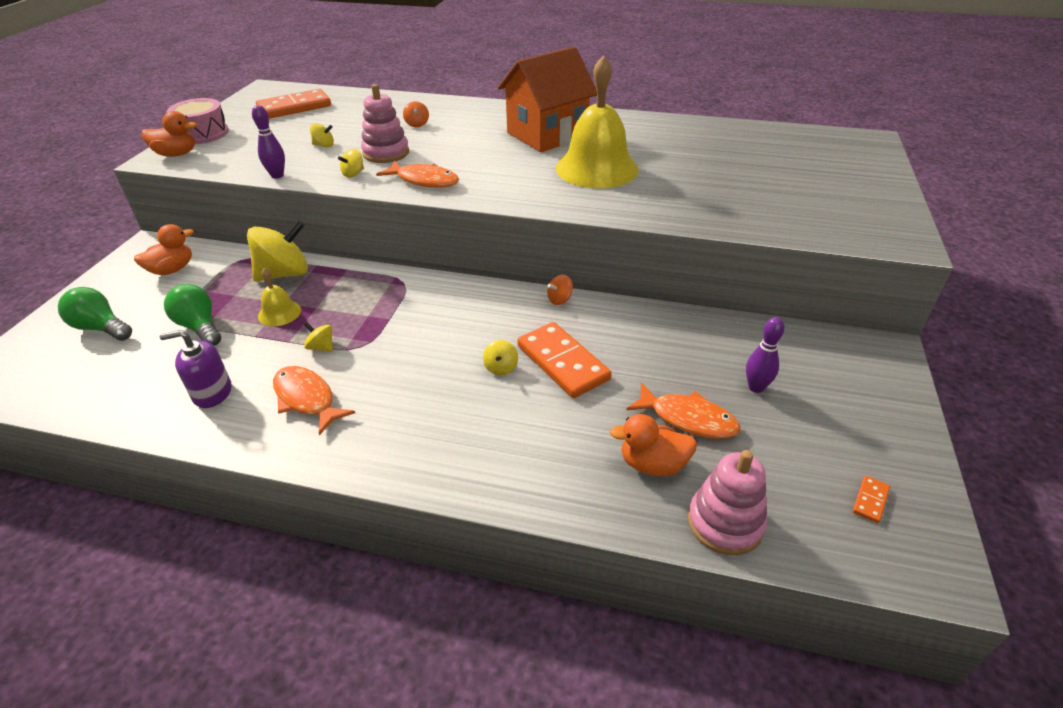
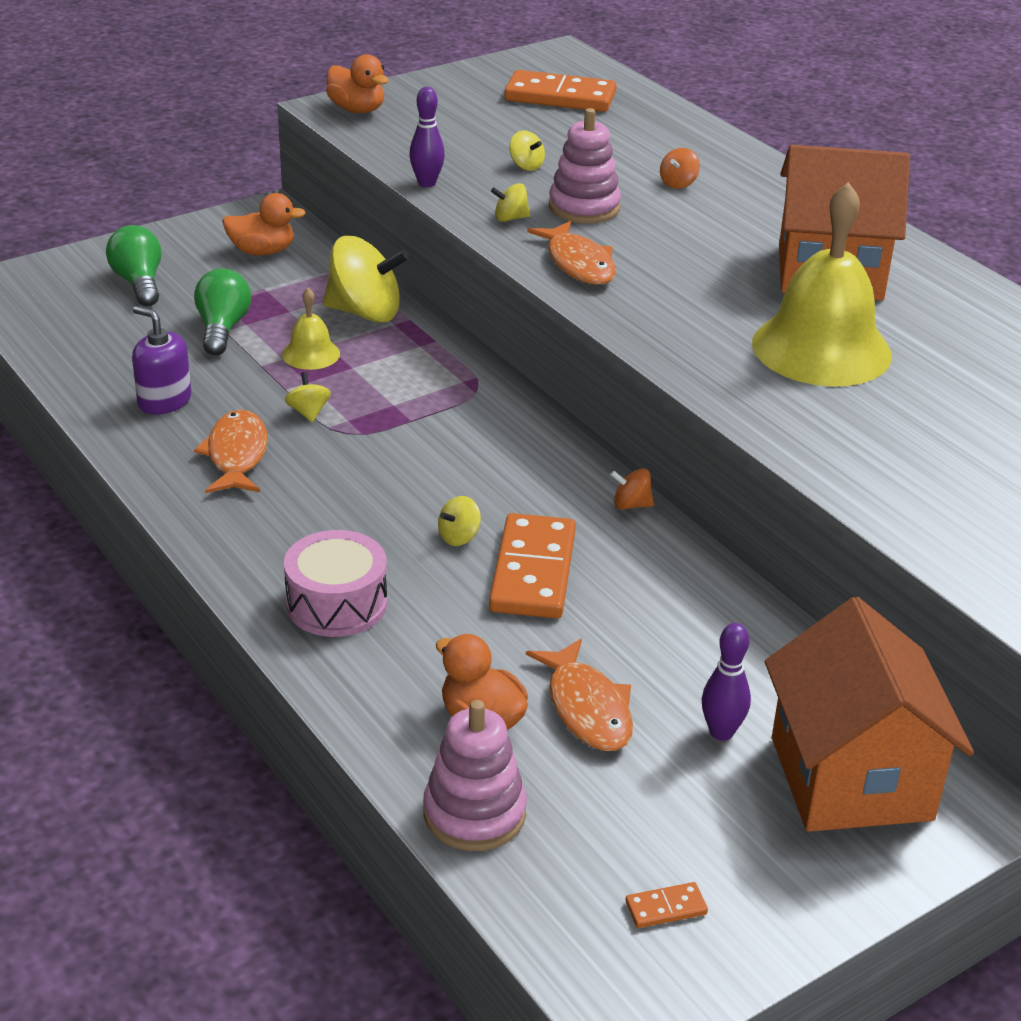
camera: 40 degrees right, 5 degrees down
pink drum [167,98,229,144] -> pink drum moved to [284,530,387,637]
none -> orange house [765,597,974,832]

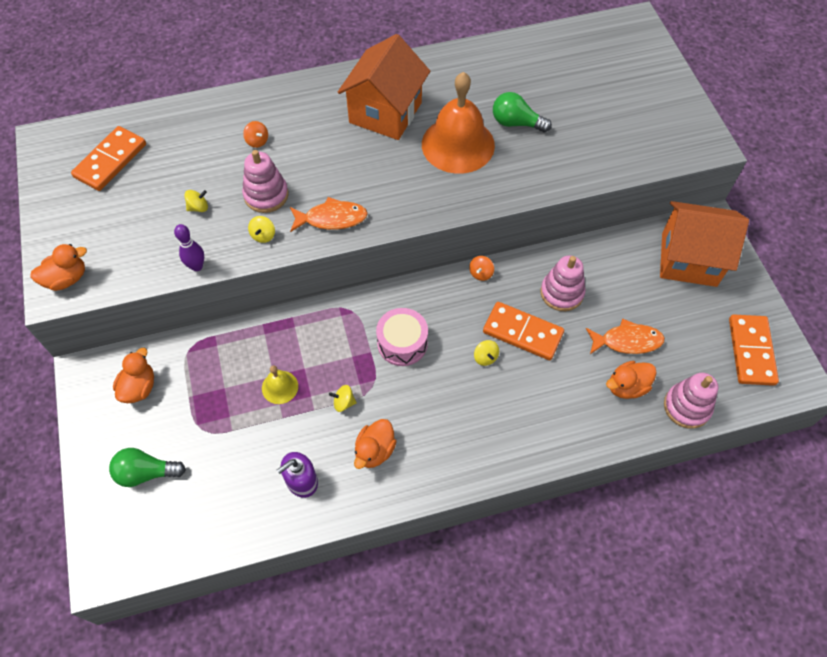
camera: 70 degrees left, 25 degrees up
green light bulb [194,268,251,355] -> green light bulb moved to [493,92,552,132]
orange fish [194,410,268,493] -> orange duck [354,419,397,469]
pink drum [284,530,387,637] -> pink drum moved to [376,308,428,366]
yellow spinning top [323,236,409,323] -> none
orange domino [625,882,708,928] -> orange domino [729,315,779,386], size x2.38
purple bowling pin [702,623,751,741] -> none
yellow bell [752,182,892,387] -> orange bell [422,72,495,174]
none -> pink stacking toy [541,255,585,311]

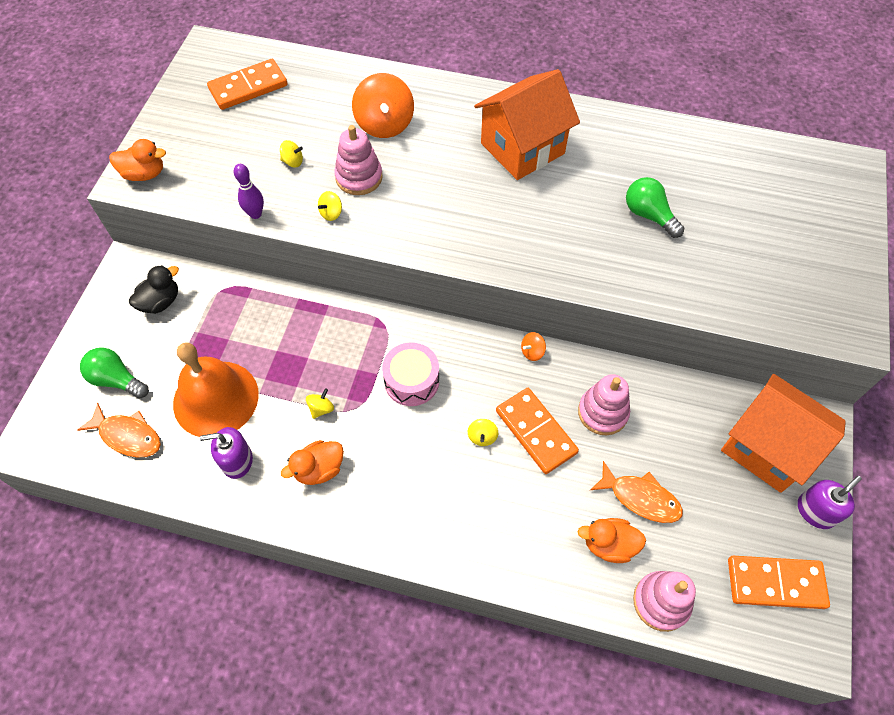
camera: 30 degrees right, 0 degrees up
orange duck [113,348,154,403] -> black duck [129,265,179,314]
orange spinning top [243,121,268,148] -> orange spinning top [352,73,414,138], size x2.25
yellow bell [262,365,298,404] -> none
orange fish [290,197,368,232] -> orange fish moved to [77,403,161,458]
yellow spinning top [329,385,357,412] -> yellow spinning top turned 90 degrees clockwise [306,388,334,419]
orange bell [422,72,495,174] -> orange bell moved to [173,342,259,437]
orange domino [729,315,779,386] -> orange domino turned 60 degrees clockwise [728,556,830,609]
none -> purple soap dispenser [798,476,862,529]

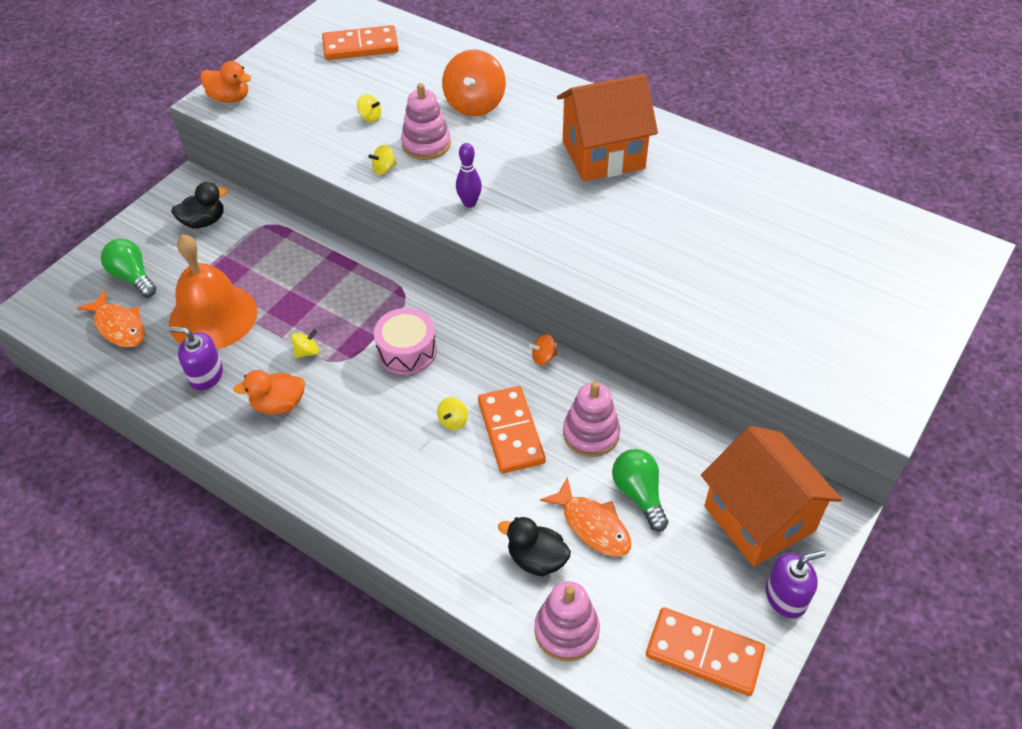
camera: 20 degrees right, 10 degrees down
purple bowling pin [234,164,264,219] -> purple bowling pin moved to [456,143,482,208]
orange duck [577,518,646,563] -> black duck [498,517,571,577]
green light bulb [626,177,684,238] -> green light bulb moved to [612,449,668,531]

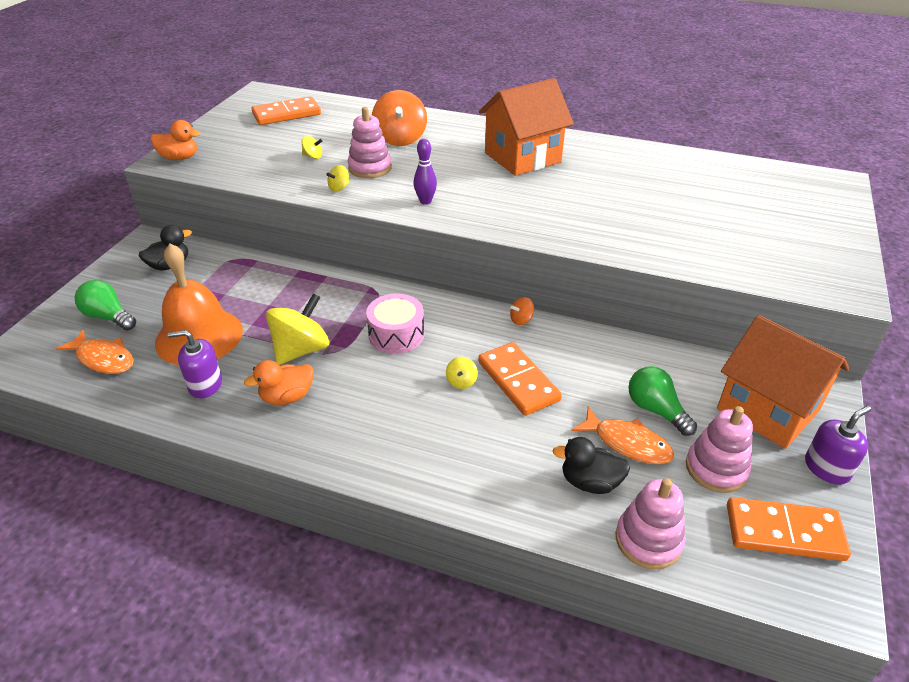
camera: 15 degrees left, 10 degrees down
yellow spinning top [291,329,319,358] -> yellow spinning top [266,293,329,365], size x2.25
pink stacking toy [563,382,620,457] -> pink stacking toy moved to [686,406,753,493]

